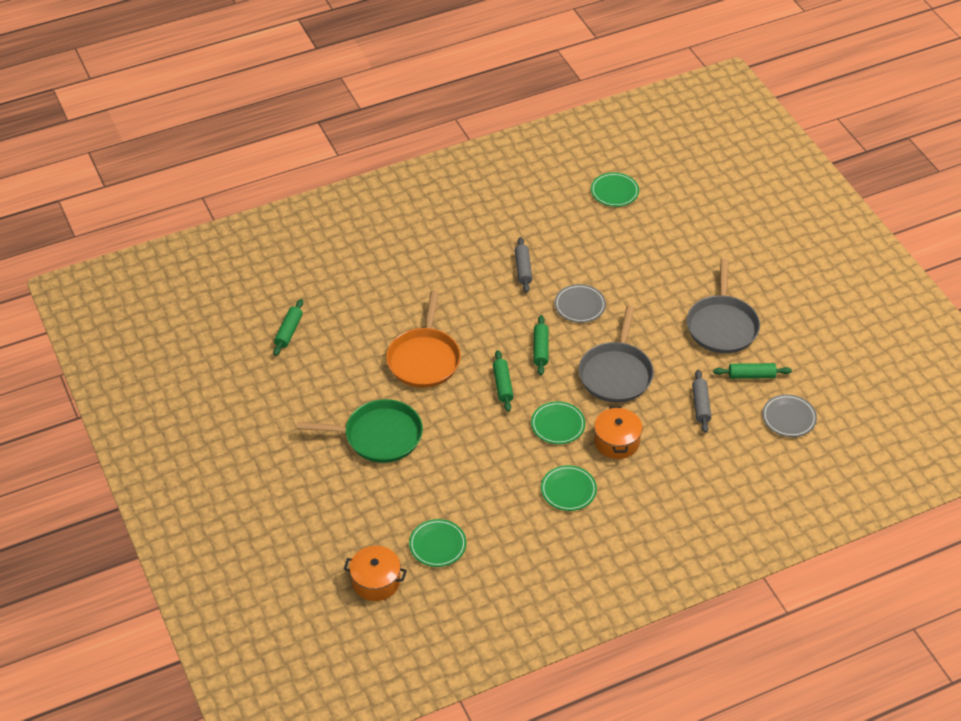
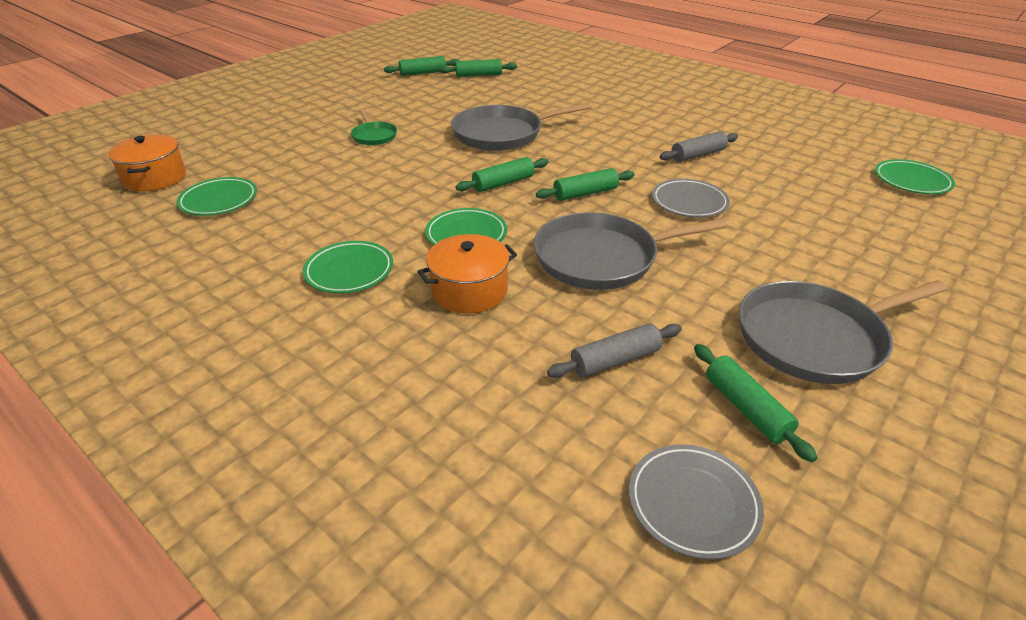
camera: 65 degrees right, 10 degrees down
green pan [297,399,423,463] -> green pan [351,109,397,145], size x0.51
orange pan [386,291,461,388] -> grey pan [451,102,591,151]
none -> green rolling pin [384,56,460,76]

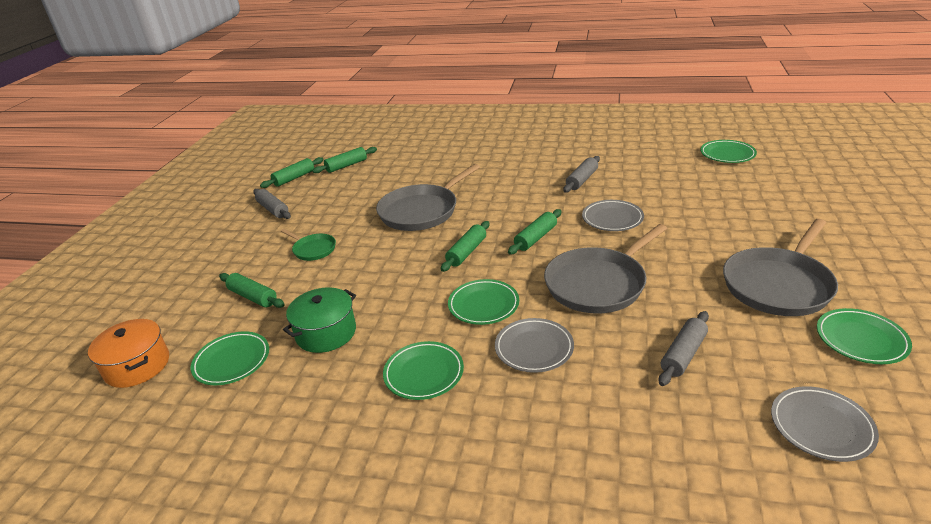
camera: 25 degrees left, 5 degrees down
orange pot [418,234,517,314] -> grey plate [495,318,574,373]
green rolling pin [694,344,817,462] -> green rolling pin moved to [219,273,285,308]
none -> grey rolling pin [253,189,291,219]
none -> green pot [283,287,356,353]
none -> green plate [817,308,912,364]

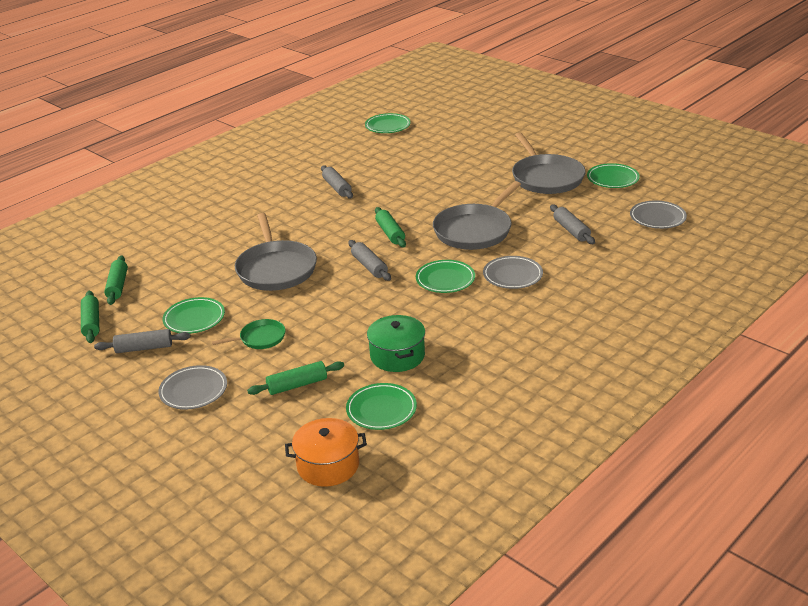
camera: 60 degrees left, 0 degrees up
green plate [383,341,464,400] -> green plate moved to [163,297,225,334]
green rolling pin [441,221,490,272] -> grey rolling pin [348,240,391,281]
grey pan [544,224,667,313] -> grey pan turned 45 degrees clockwise [433,181,521,250]
grey plate [582,200,644,231] -> grey plate moved to [158,365,227,410]

